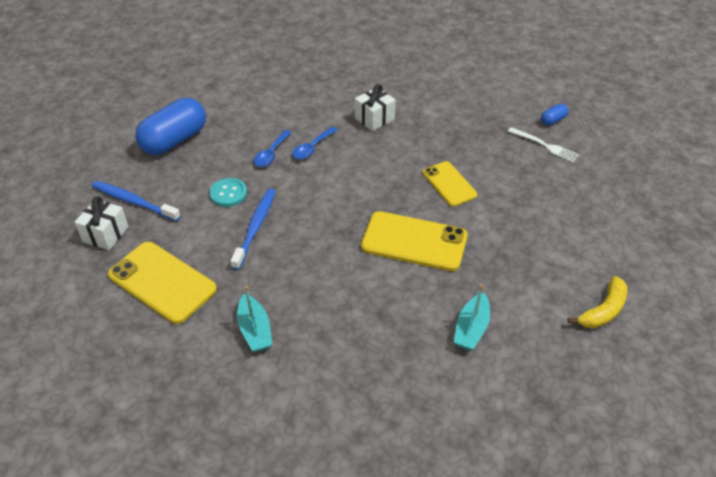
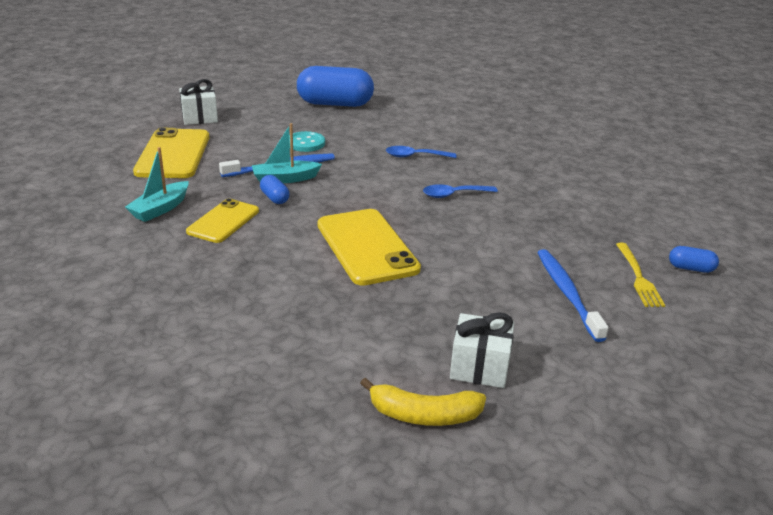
camera: 50 degrees right, 15 degrees down
blue toothbrush [92,181,181,221] -> blue toothbrush moved to [537,249,609,342]
blue spoon [254,130,292,167] -> blue spoon moved to [423,184,498,198]
white gift [355,84,396,131] -> white gift moved to [450,312,514,388]
yellow phone [423,161,477,207] -> yellow phone moved to [186,199,259,243]
turquoise boat [453,284,490,350] -> turquoise boat moved to [252,123,322,183]
white fork [507,127,579,163] -> yellow fork [616,243,665,307]
none -> blue capsule [260,175,289,204]

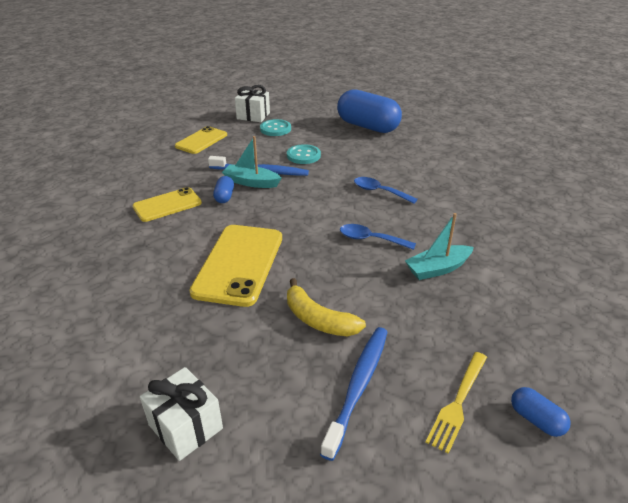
camera: 35 degrees right, 5 degrees up
turquoise boat [125,147,189,222] -> turquoise boat moved to [405,213,474,280]
yellow phone [133,128,209,178] -> yellow phone [175,126,227,154], size x0.62
yellow banana [360,377,486,426] -> yellow banana moved to [287,278,366,337]
none -> turquoise button [260,119,291,136]

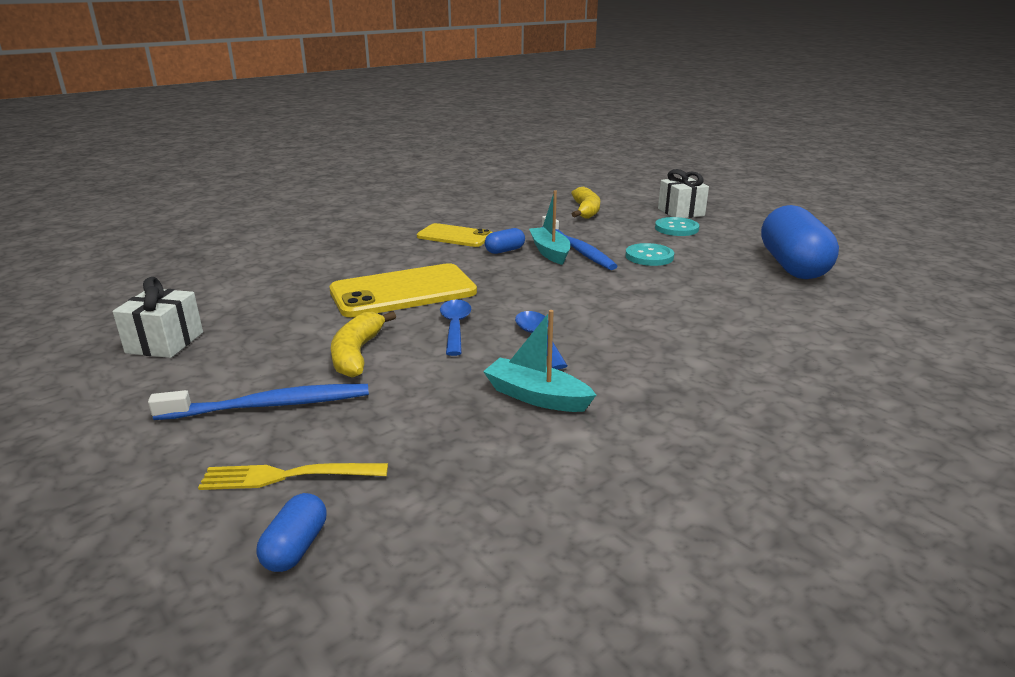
camera: 55 degrees right, 10 degrees down
yellow phone [175,126,227,154] -> yellow banana [571,187,600,219]
blue spoon [354,177,418,204] -> blue spoon moved to [440,300,471,356]

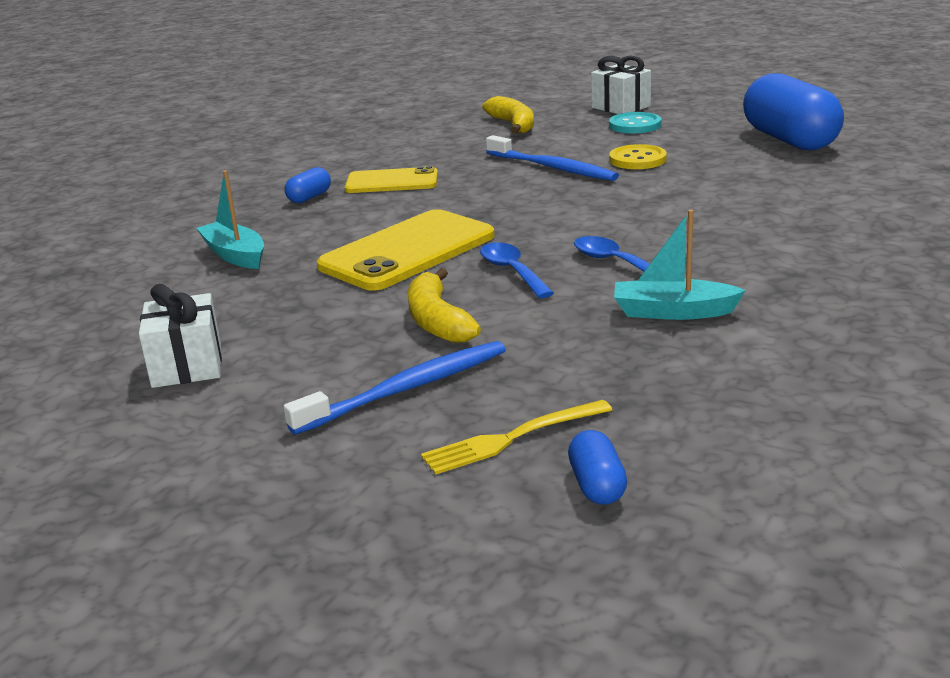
camera: 20 degrees left, 0 degrees up
blue capsule [485,228,525,254] -> blue capsule moved to [285,167,331,203]
turquoise boat [529,191,570,265] -> turquoise boat moved to [196,170,264,269]
turquoise button [625,243,674,266] -> yellow button [610,144,667,169]

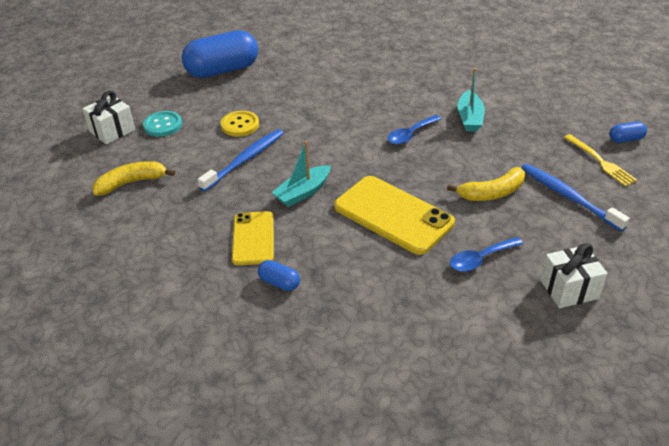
camera: 95 degrees left, 15 degrees up
turquoise boat [196,170,264,269] -> turquoise boat moved to [272,141,331,207]
blue spoon [480,243,554,298] -> blue spoon moved to [450,237,523,272]

